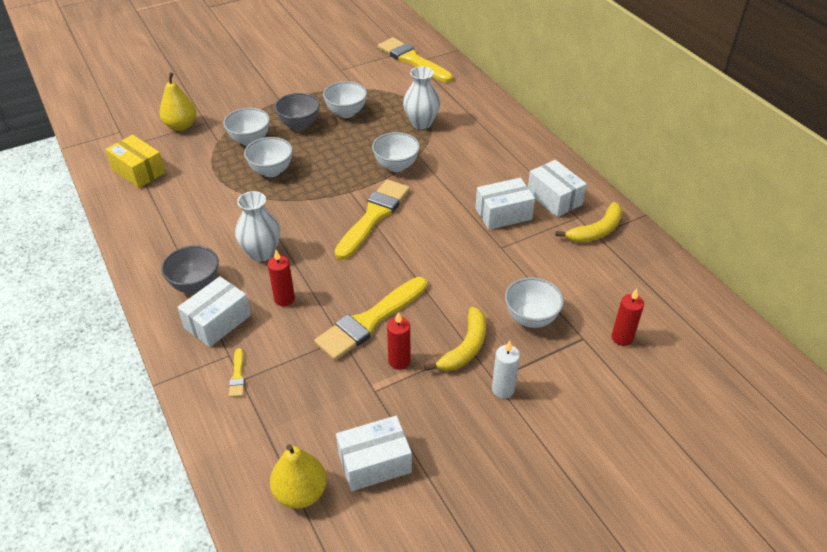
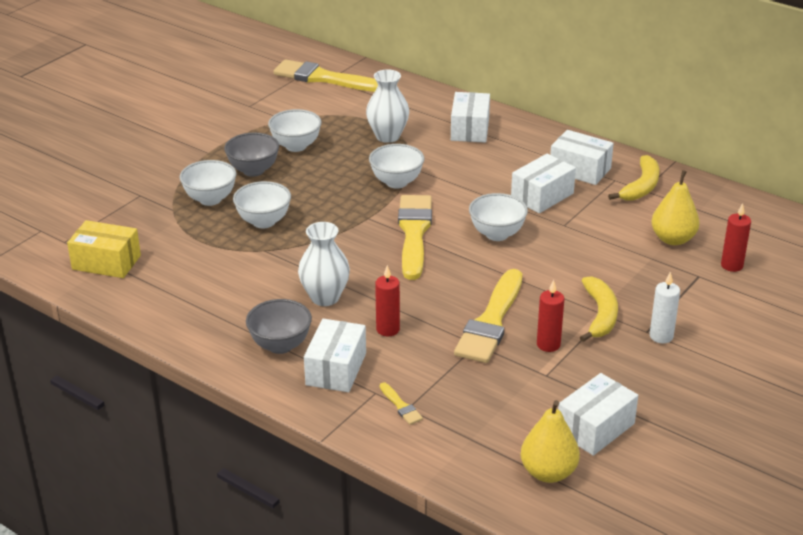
camera: 25 degrees left, 10 degrees down
yellow pear [159,73,197,131] -> yellow pear moved to [651,170,700,245]
white bowl [505,277,564,328] -> white bowl moved to [469,193,528,241]
none -> white box [451,92,490,143]

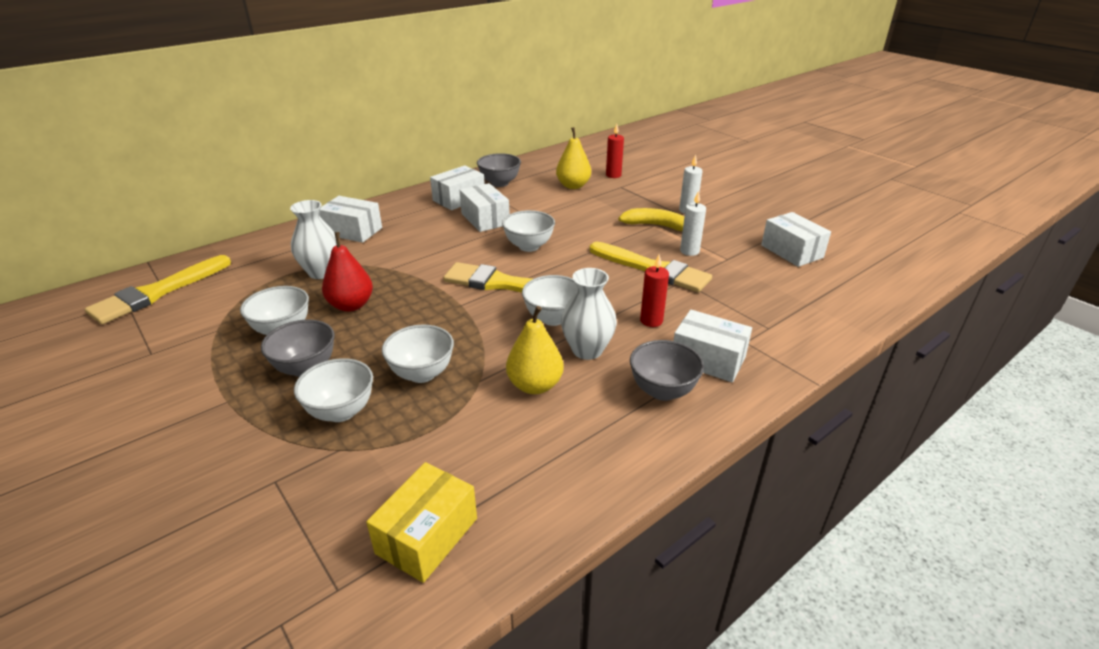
camera: 75 degrees left, 0 degrees up
white bowl [369,144,424,189] -> white bowl moved to [522,275,578,326]
yellow brush [380,382,423,425] -> none
yellow pear [521,400,580,483] -> yellow pear moved to [506,306,564,394]
red candle [537,280,565,352] -> white candle [680,191,706,256]
yellow banana [608,155,660,201] -> grey bowl [477,153,521,187]
none -> red pear [322,232,373,312]

